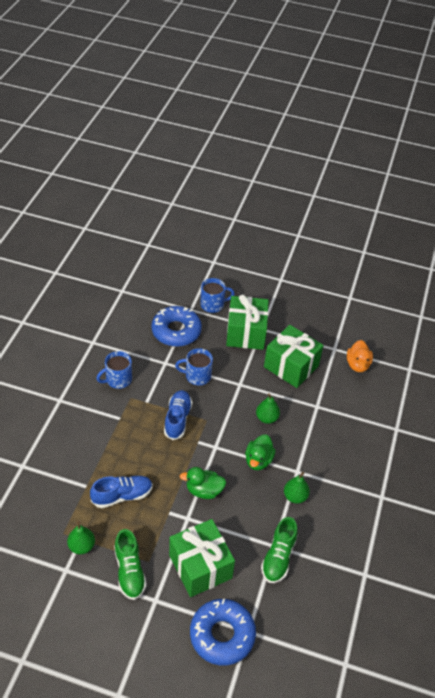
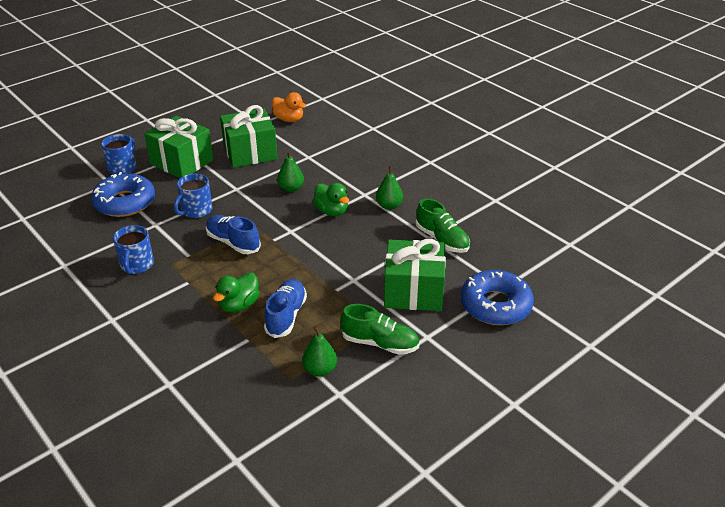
camera: 55 degrees left, 10 degrees down
green duck [180,467,226,499] -> green duck moved to [213,272,260,313]

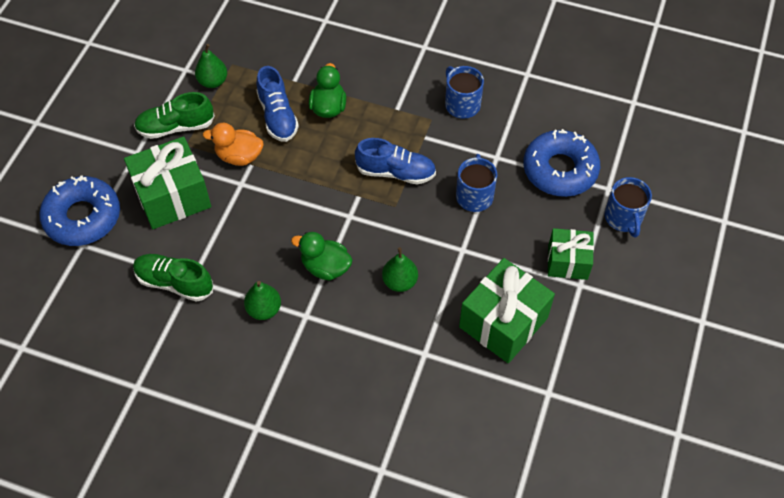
camera: 150 degrees right, 20 degrees up
green gift [144,116,213,178] -> green gift [548,228,594,280], size x0.62
orange duck [272,92,306,122] -> orange duck moved to [203,123,263,166]

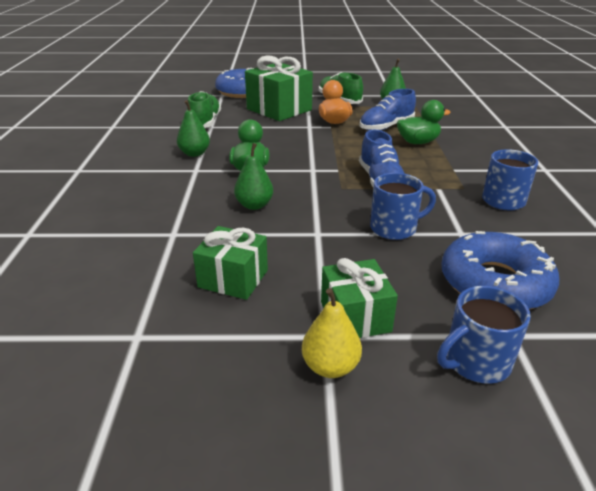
camera: 70 degrees right, 25 degrees down
green gift [459,258,555,363] -> green gift [193,226,268,300], size x0.62
none -> yellow pear [302,288,362,378]

